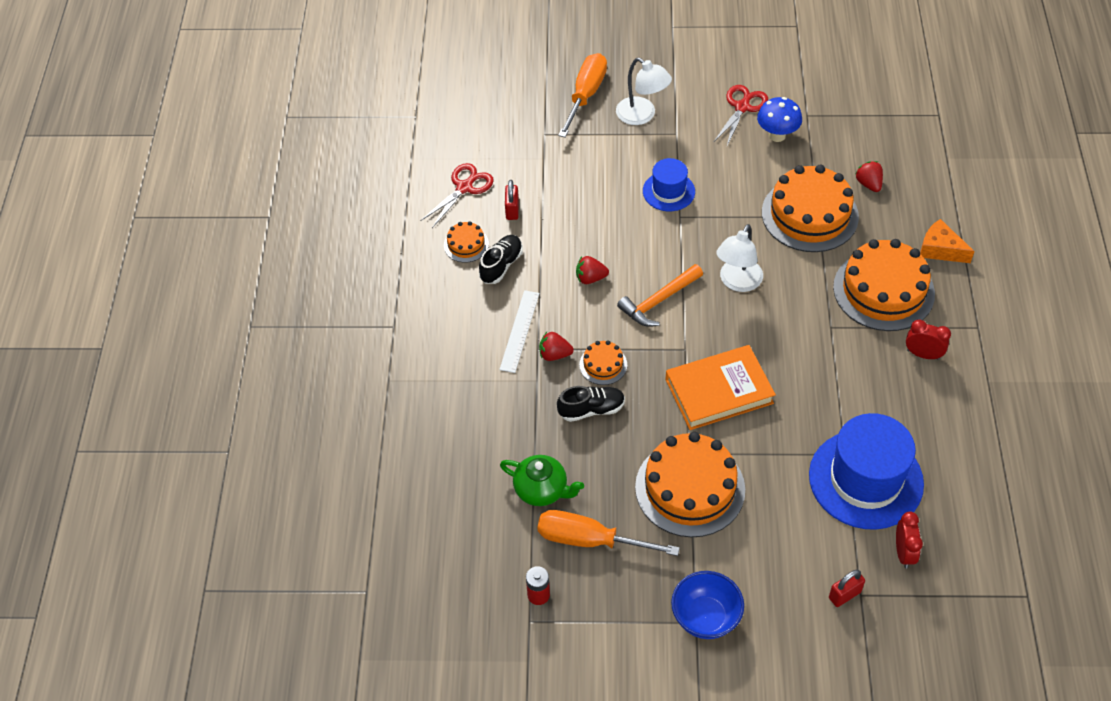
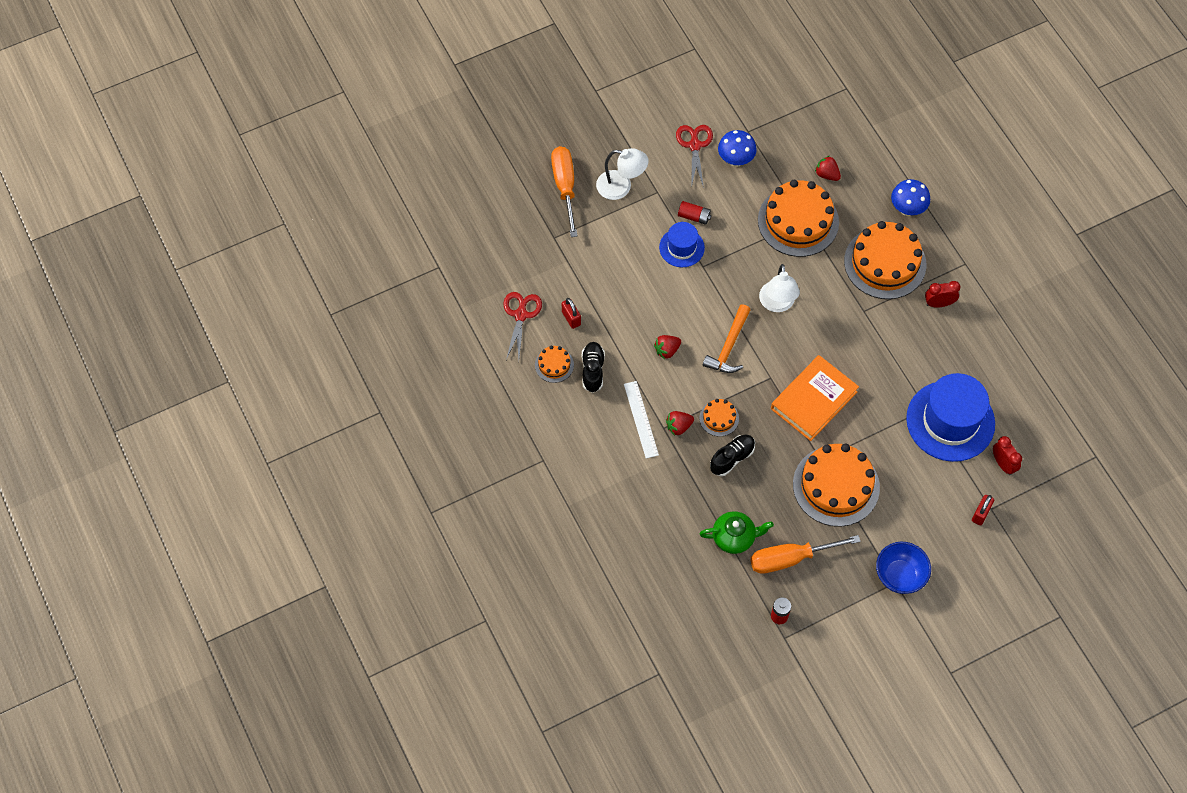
camera: 30 degrees left, 10 degrees up
orange cheese [920,219,975,263] -> blue mushroom [891,179,930,216]
none -> red battery [678,201,711,225]

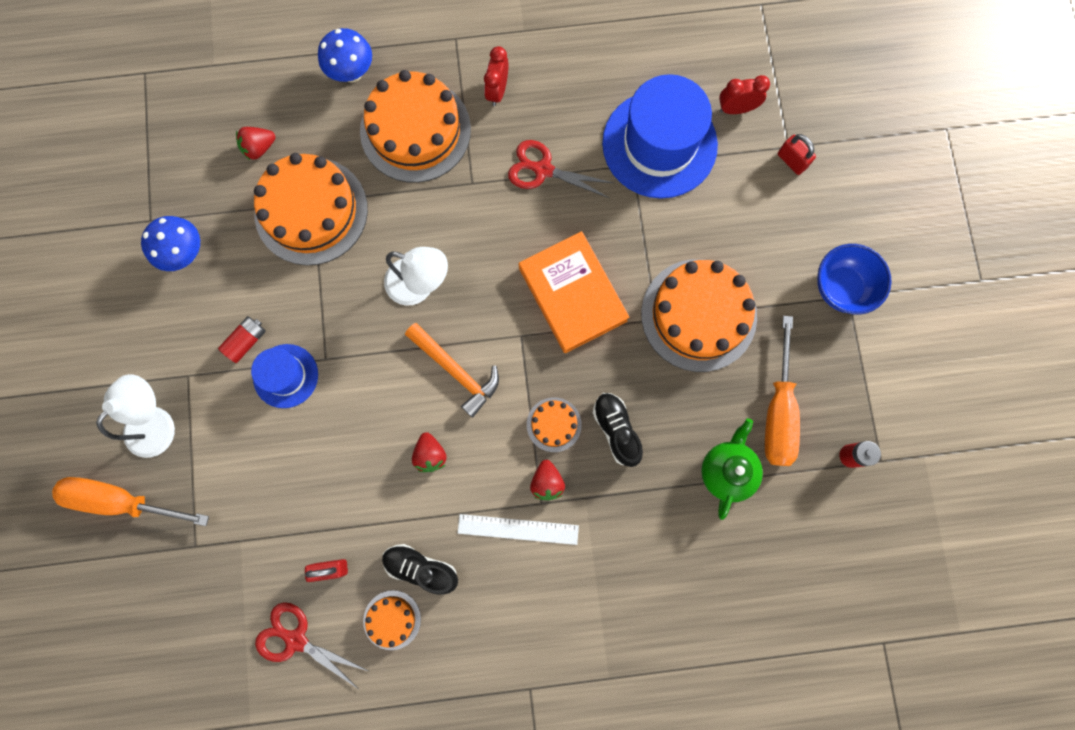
camera: 70 degrees left, 15 degrees up
red scissors [676,125,713,188] -> red scissors moved to [508,140,613,198]

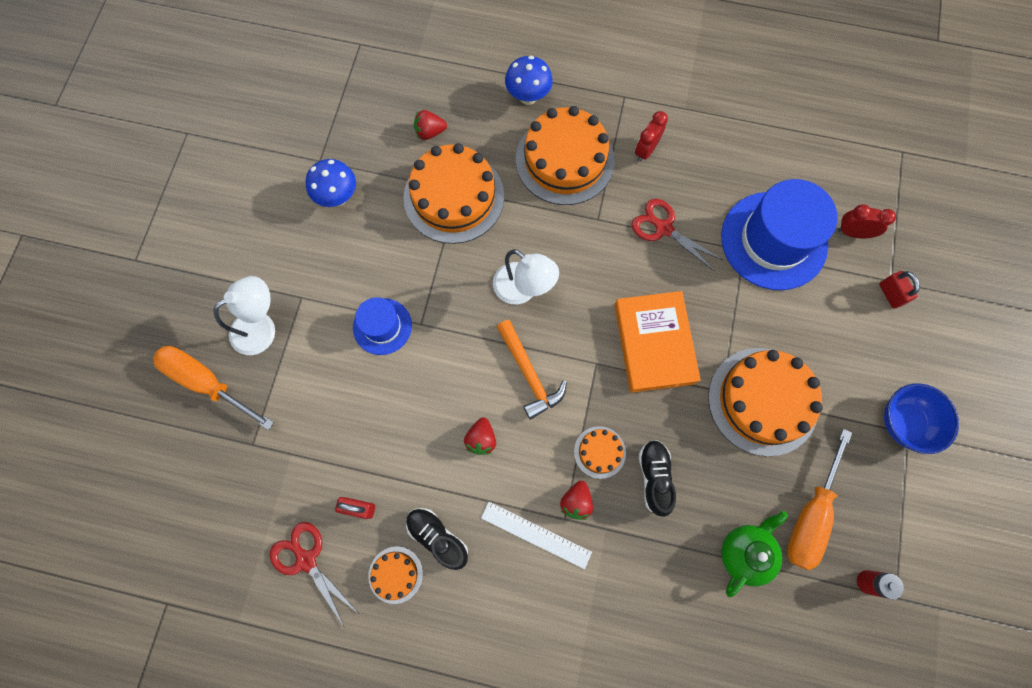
camera: 20 degrees right, 5 degrees down
red battery [218,316,266,363] -> none

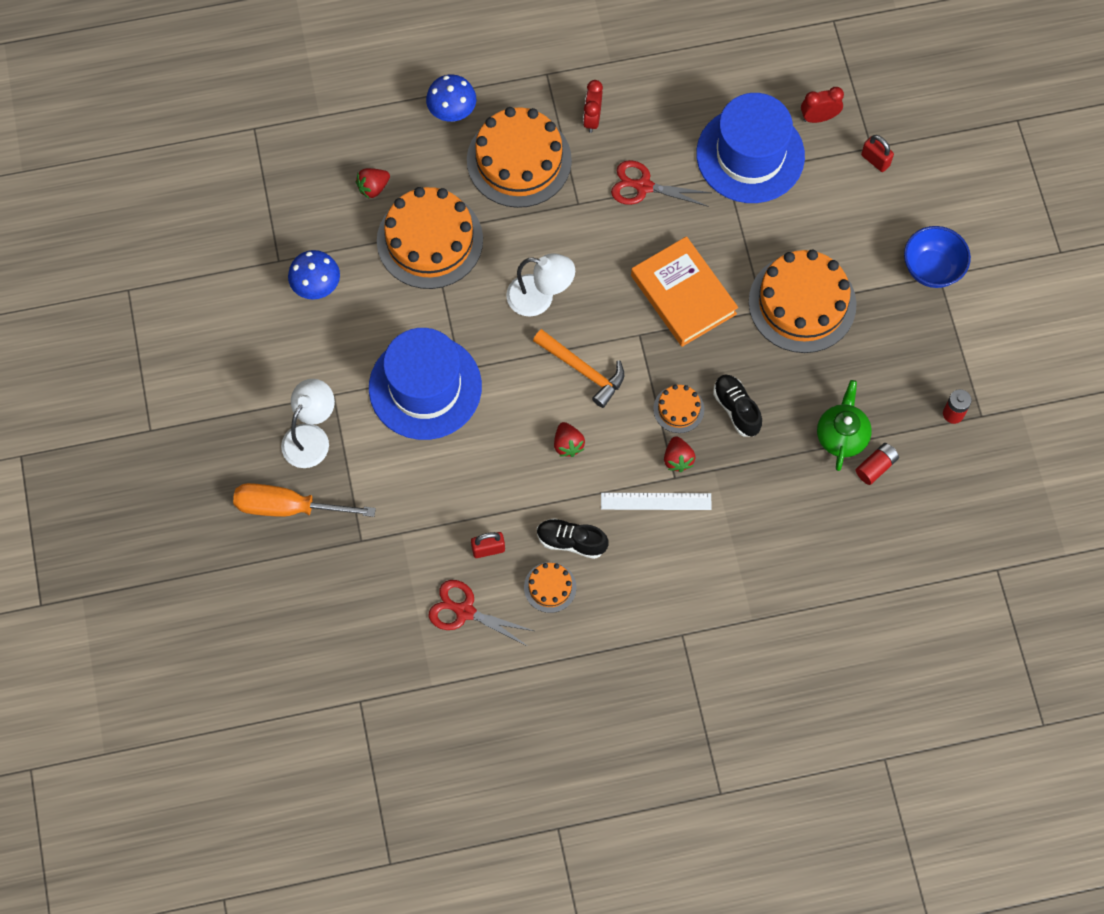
camera: 25 degrees left, 5 degrees down
blue hat [353,297,412,355] -> blue hat [369,328,482,440], size x1.87
orange screwdriver [787,429,852,570] -> none
none -> red battery [856,443,899,485]

